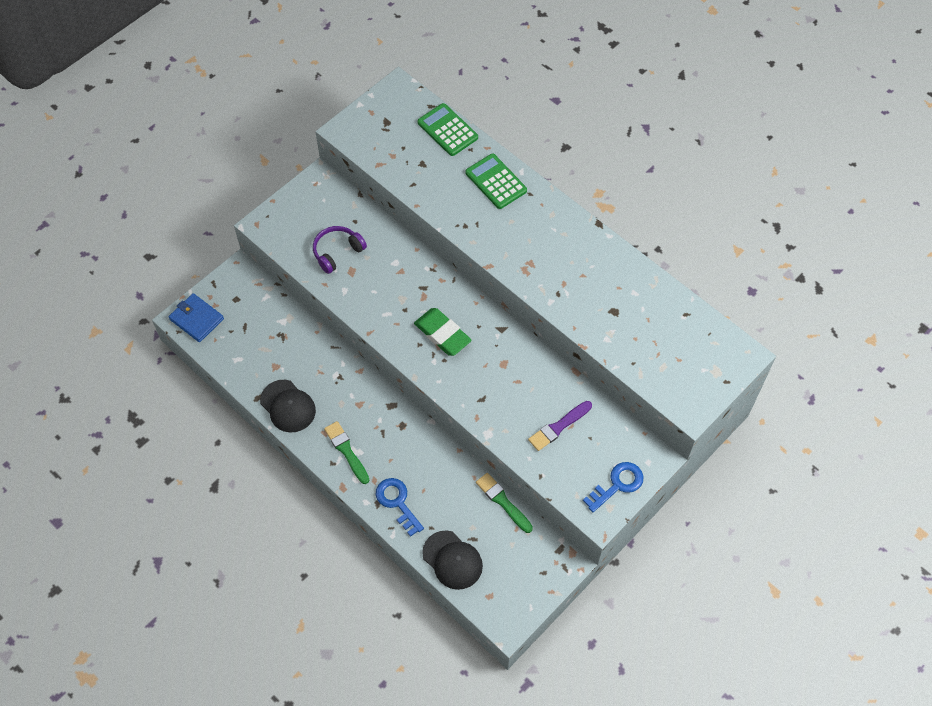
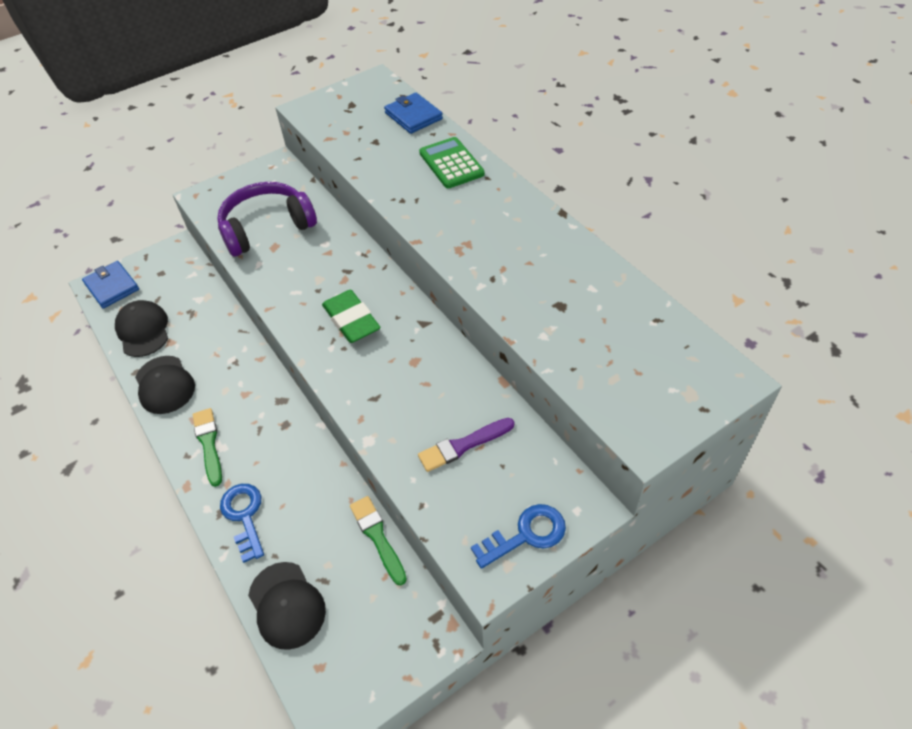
camera: 15 degrees right, 10 degrees down
purple headphones [313,226,367,274] -> purple headphones [217,182,317,256], size x1.62
green calculator [417,103,478,156] -> blue wallet [384,93,443,134]
none -> black cap [115,300,168,357]

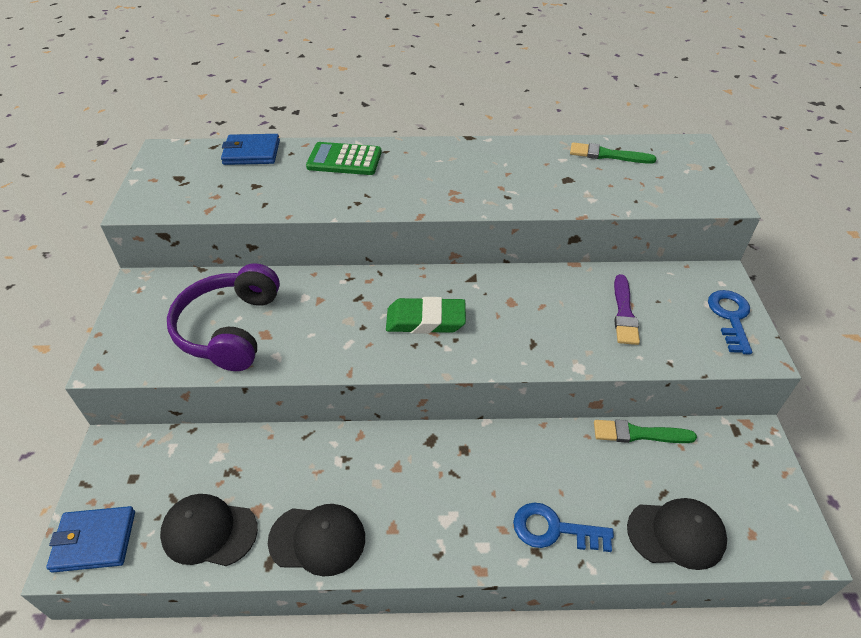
camera: 60 degrees left, 5 degrees down
green brush [193,408,222,487] -> green brush moved to [570,142,656,164]

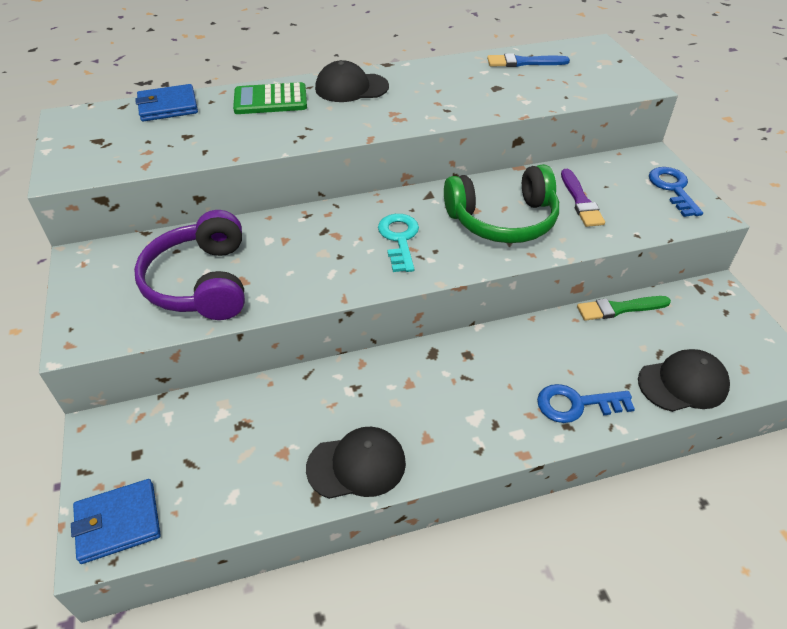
camera: 15 degrees left, 0 degrees up
black cap [160,494,258,566] -> black cap moved to [315,60,389,102]
green eraser [386,297,466,334] -> turquoise key [378,214,419,272]
green brush [570,142,656,164] -> blue brush [487,53,570,67]
none -> green headphones [444,164,559,243]

